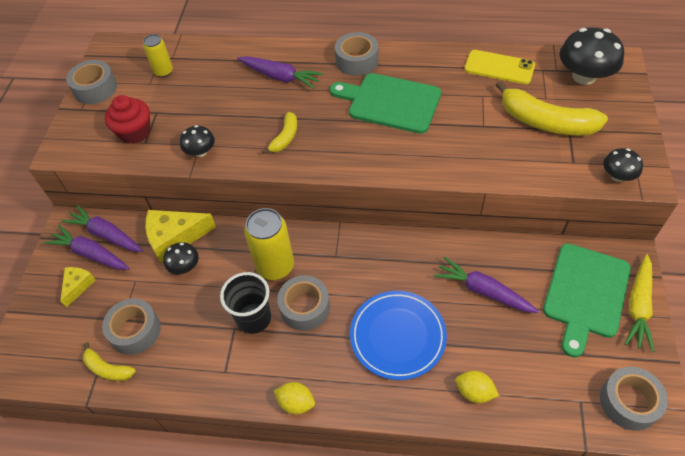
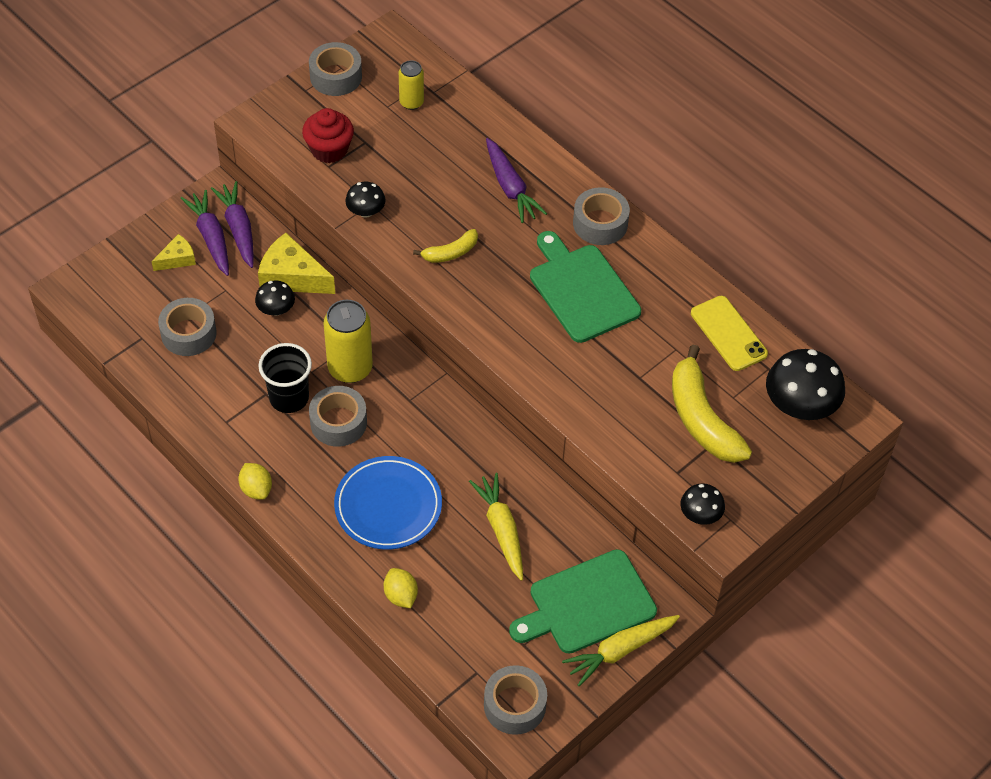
camera: 35 degrees right, 0 degrees up
yellow banana [83,342,136,381] -> none
purple carrot [434,256,539,313] -> yellow carrot [469,473,523,581]

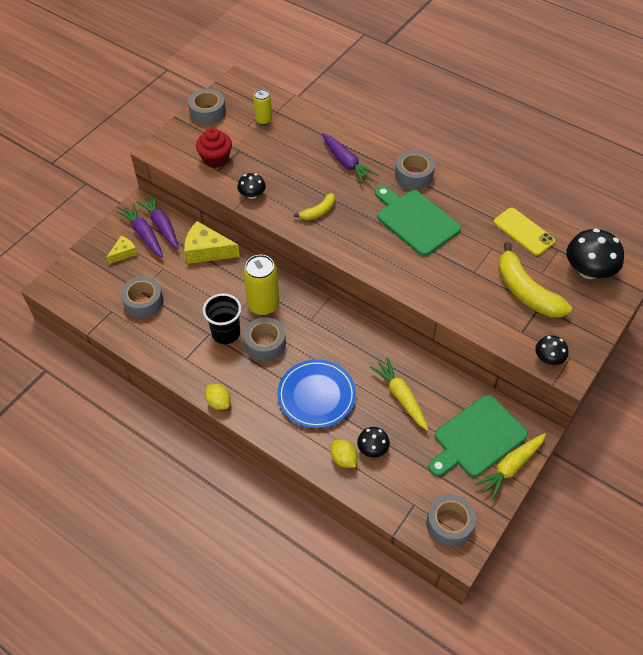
camera: 10 degrees left, 0 degrees up
black mushroom [255,280,295,316] -> black mushroom moved to [357,427,390,458]

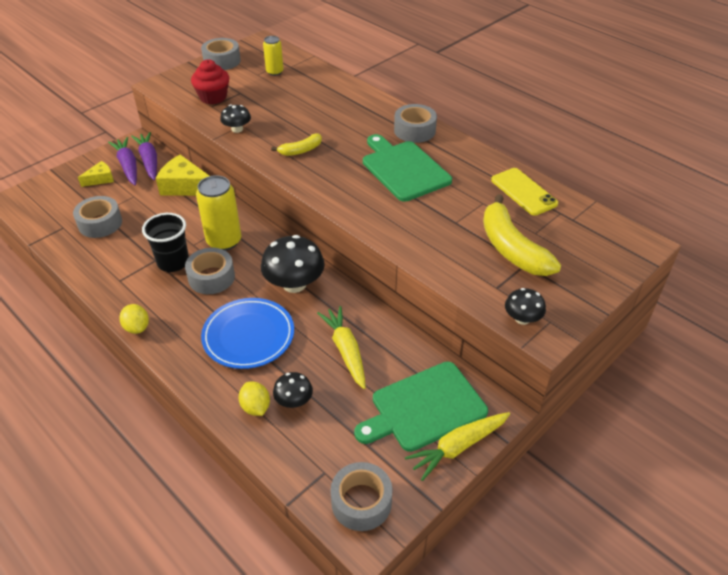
camera: 10 degrees right, 10 degrees down
purple carrot [322,133,378,184] -> none
black mushroom [566,228,624,279] -> black mushroom moved to [261,235,325,293]

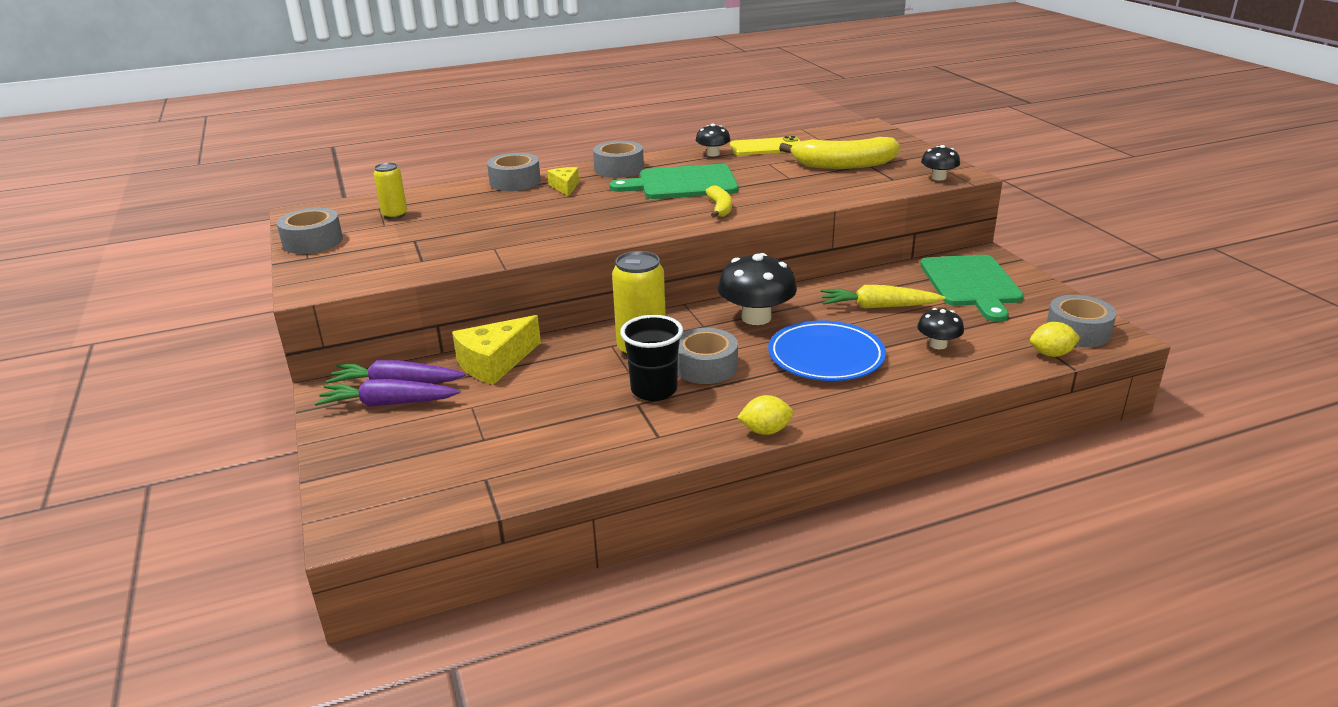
camera: 65 degrees left, 15 degrees down
grey tape [73,196,122,238] -> grey tape moved to [487,153,541,191]
yellow cheese [78,161,114,187] -> yellow cheese moved to [547,167,579,197]
red cupcake [191,59,229,104] -> none
black mushroom [220,105,251,133] -> black mushroom moved to [696,124,730,156]
yellow lemon [239,382,270,416] -> yellow lemon moved to [1030,322,1080,357]
yellow banana [271,134,322,156] -> yellow banana moved to [706,185,732,218]
yellow carrot [405,412,510,481] -> none

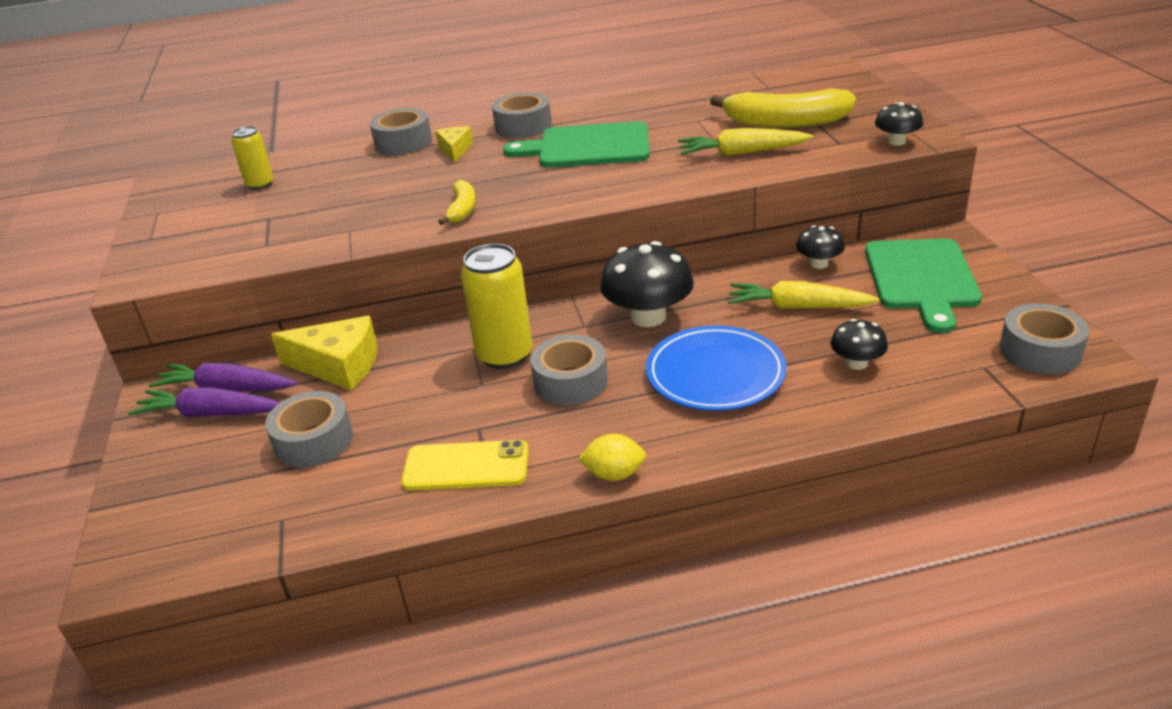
camera: 10 degrees right, 5 degrees up
grey tape [277,208,343,254] -> grey tape moved to [265,391,353,468]
yellow cheese [452,315,541,385] -> yellow cheese turned 135 degrees counterclockwise [271,316,378,390]
black cup [620,315,683,401] -> none
black mushroom [696,124,730,156] -> black mushroom moved to [796,225,845,269]
yellow banana [706,185,732,218] -> yellow banana moved to [438,180,476,225]
yellow phone [730,136,800,155] -> yellow phone moved to [401,440,529,491]
yellow lemon [1030,322,1080,357] -> none
none -> yellow carrot [678,128,814,156]

